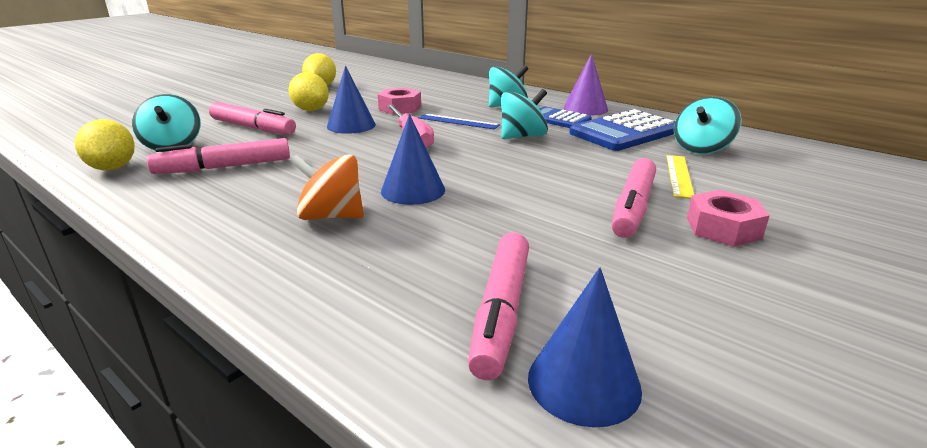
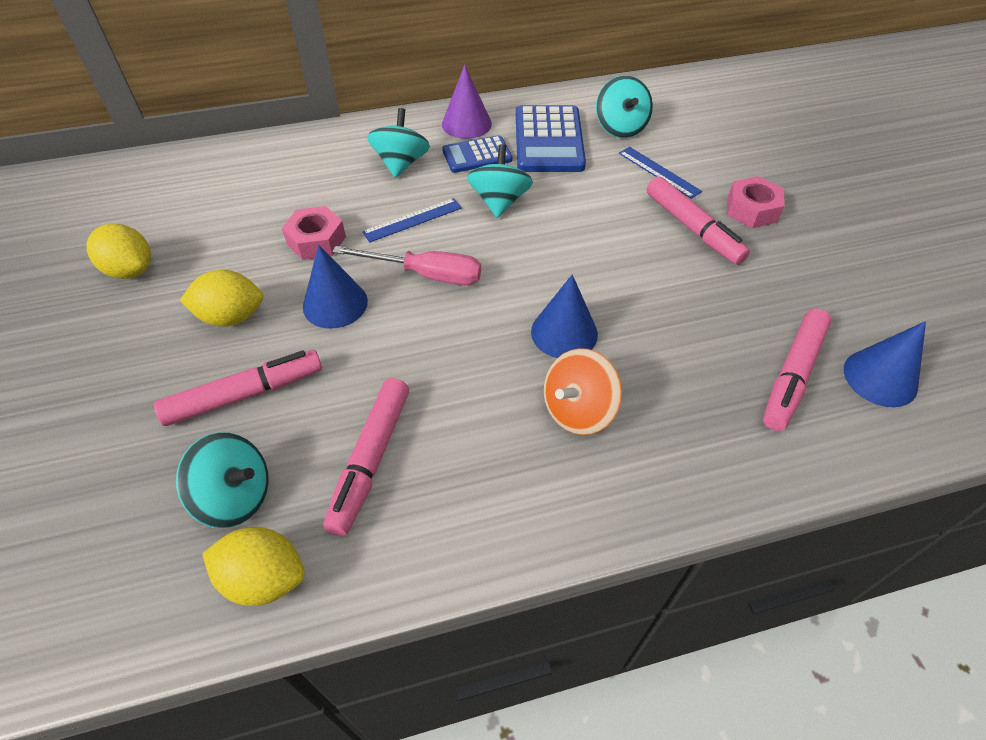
camera: 55 degrees left, 25 degrees up
pink marker [468,232,529,380] -> pink marker turned 75 degrees clockwise [763,309,831,431]
yellow ruler [666,155,694,199] -> blue ruler [619,147,702,199]

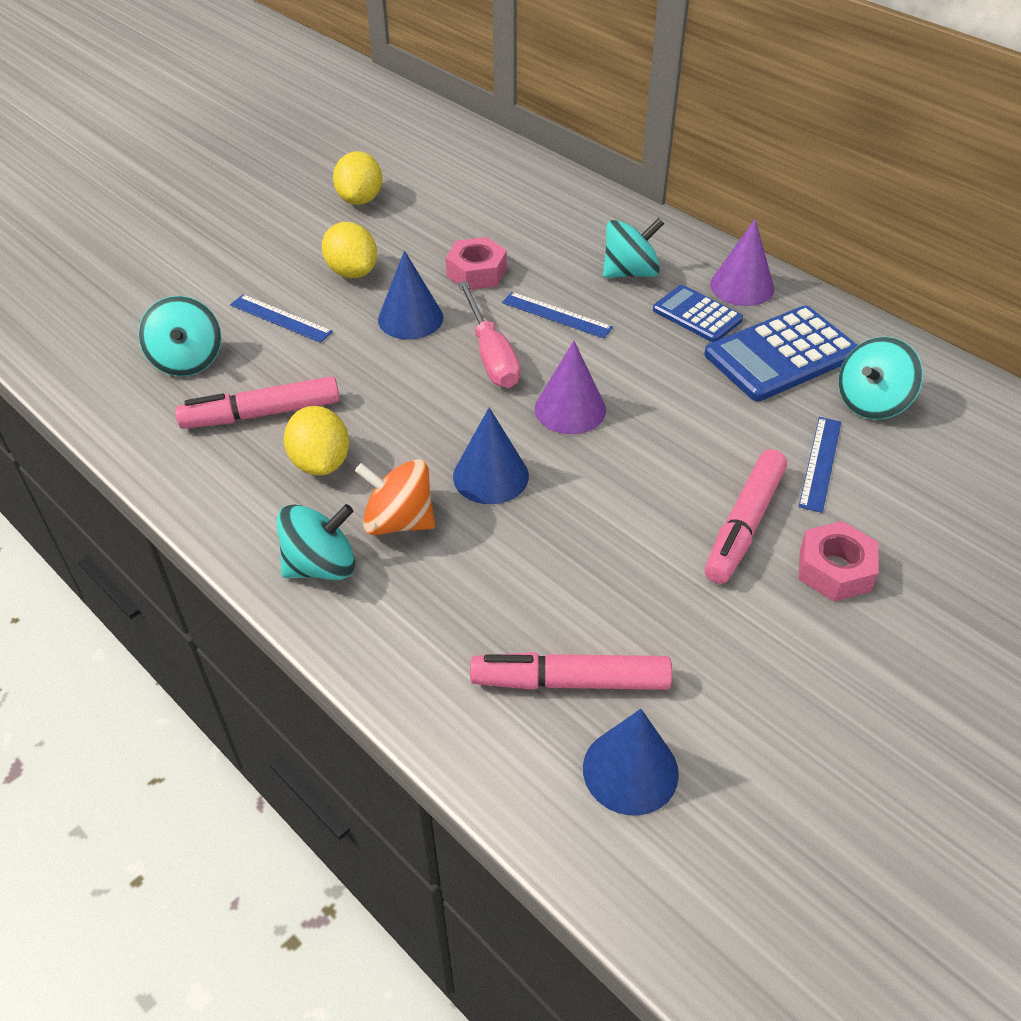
camera: 60 degrees right, 5 degrees down
pink marker [154,350,322,426] -> blue ruler [230,294,333,343]
yellow lemon [202,527,305,606] -> yellow lemon moved to [284,406,349,476]
turquoise spinning top [467,144,533,218] -> turquoise spinning top moved to [277,504,355,580]
none -> purple cone [535,341,606,434]

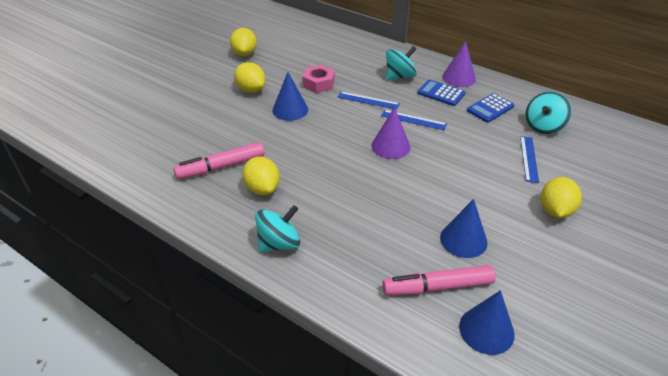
camera: 10 degrees left, 5 degrees down
turquoise spinning top [138,296,221,376] -> none
blue ruler [230,294,333,343] -> blue ruler moved to [381,110,447,130]
orange spinning top [355,459,435,535] -> none
blue cone [453,407,529,504] -> blue cone moved to [440,199,488,258]
pink screwdriver [458,281,520,388] -> none
blue calculator [704,306,858,401] -> blue calculator [467,93,514,123], size x0.61
pink marker [705,449,787,584] -> none
pink nut [798,521,879,602] -> yellow lemon [541,177,582,218]

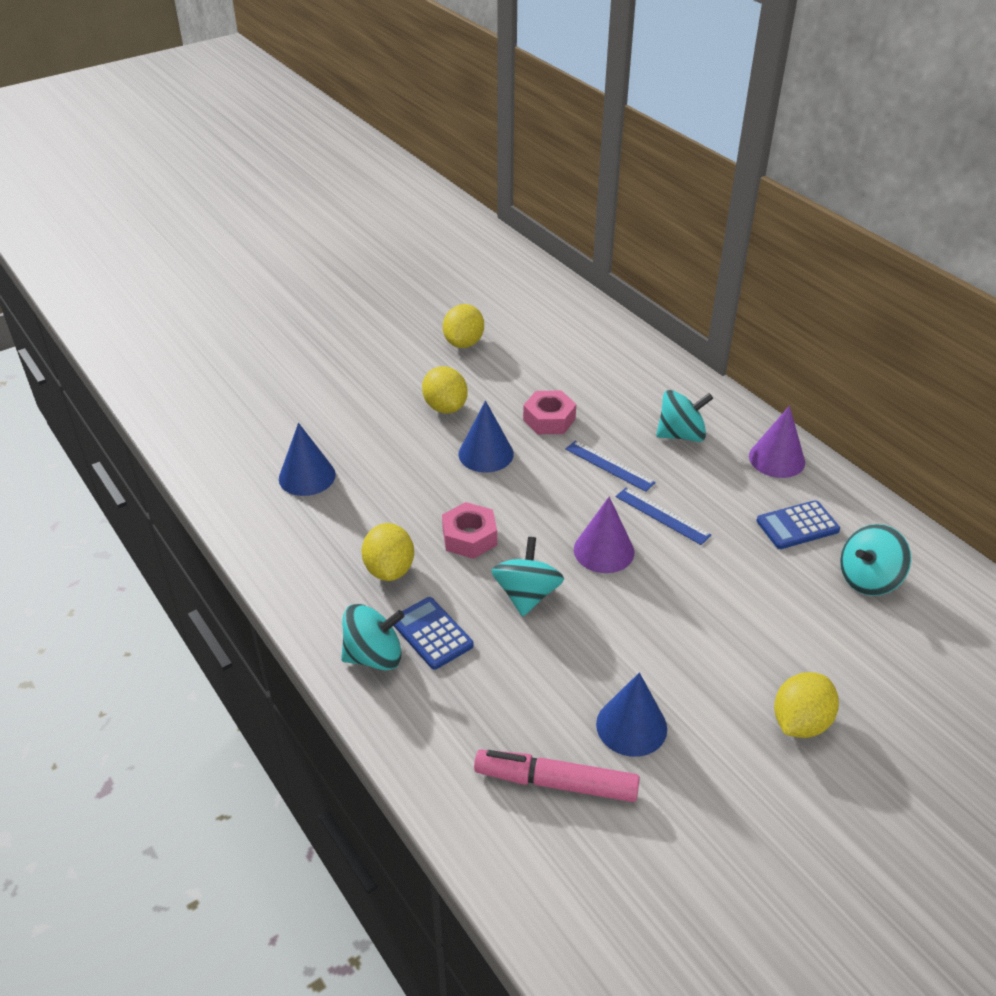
camera: 20 degrees right, 0 degrees up
pink marker [174,142,265,179] -> none
blue calculator [417,80,465,106] -> blue calculator moved to [394,597,474,670]
blue cone [459,290,515,355] -> blue cone moved to [279,423,336,496]
blue ruler [520,136,539,183] -> none
none -> pink nut [442,502,497,559]
none -> turquoise spinning top [491,537,564,616]

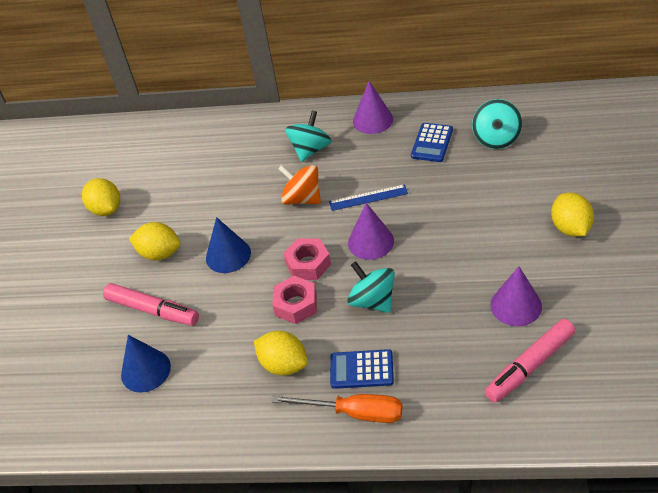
camera: 45 degrees left, 5 degrees up
turquoise spinning top [341,604,405,671] -> orange screwdriver [272,394,402,423]
pink nut [523,391,576,434] -> pink nut moved to [283,238,331,280]
blue ruler [565,440,656,492] -> orange spinning top [278,165,321,205]
blue cone [596,673,667,757] -> purple cone [491,267,542,326]
none -> pink marker [103,283,199,326]

